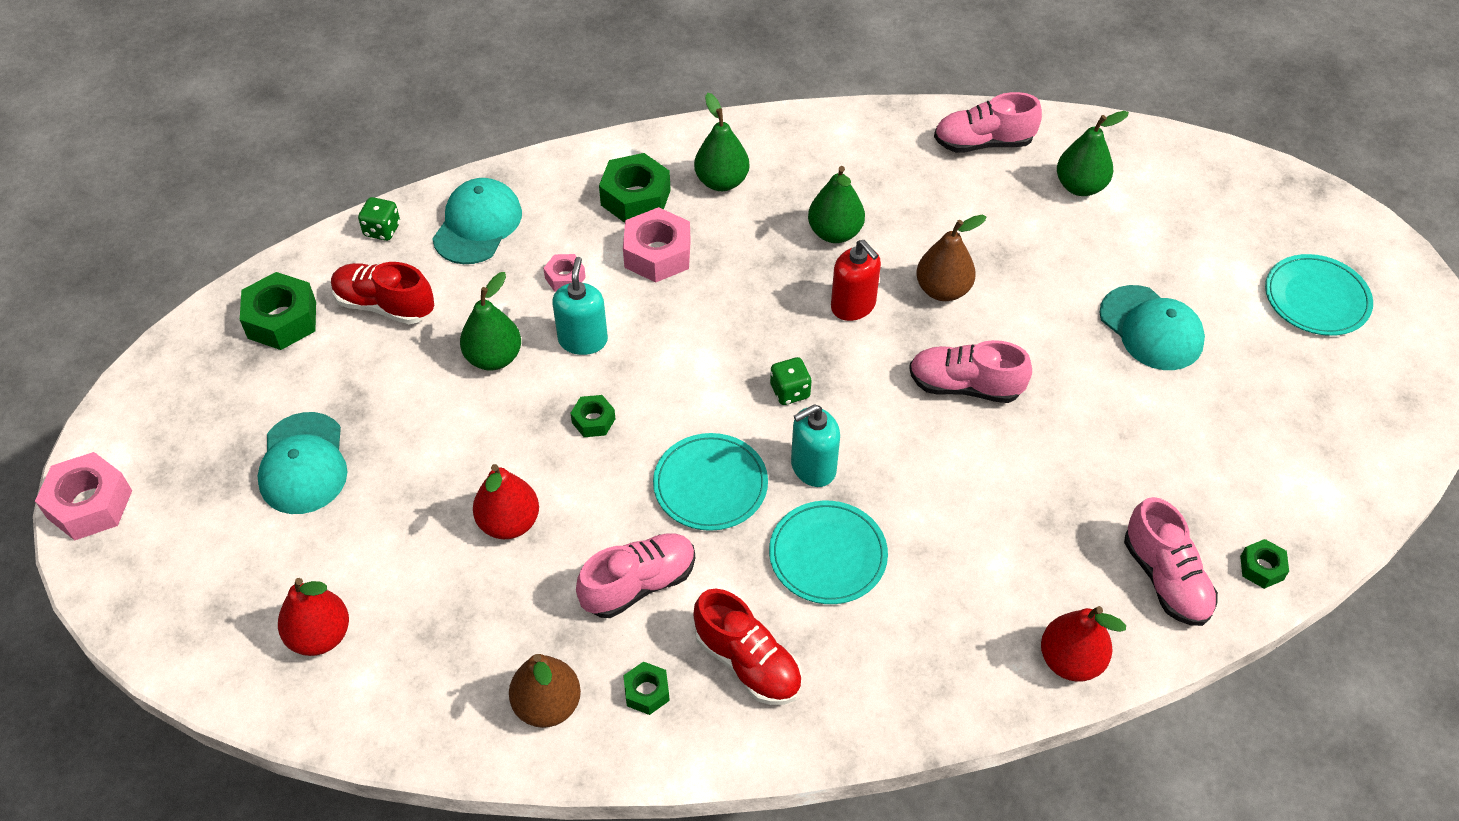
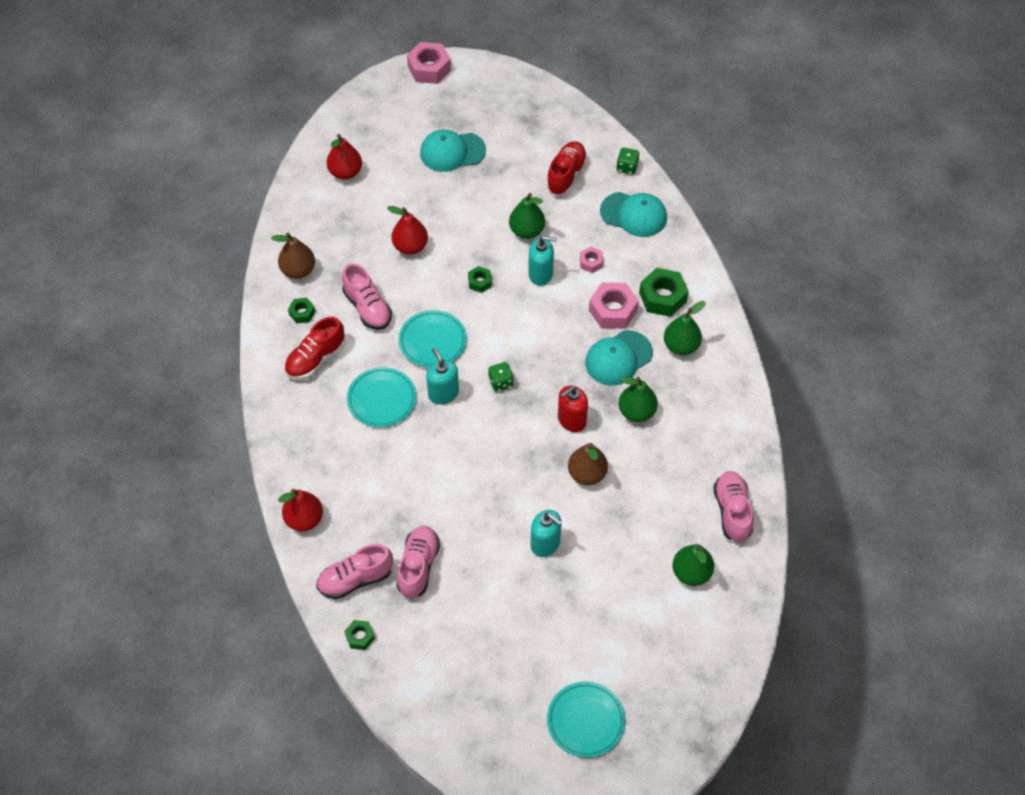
camera: 90 degrees right, 5 degrees up
green nut [240,272,316,350] -> none
pink shoe [909,340,1032,403] -> pink shoe moved to [396,526,440,598]
turquoise cap [1099,285,1205,370] -> turquoise cap moved to [585,330,653,386]
none -> turquoise soap dispenser [531,510,562,557]

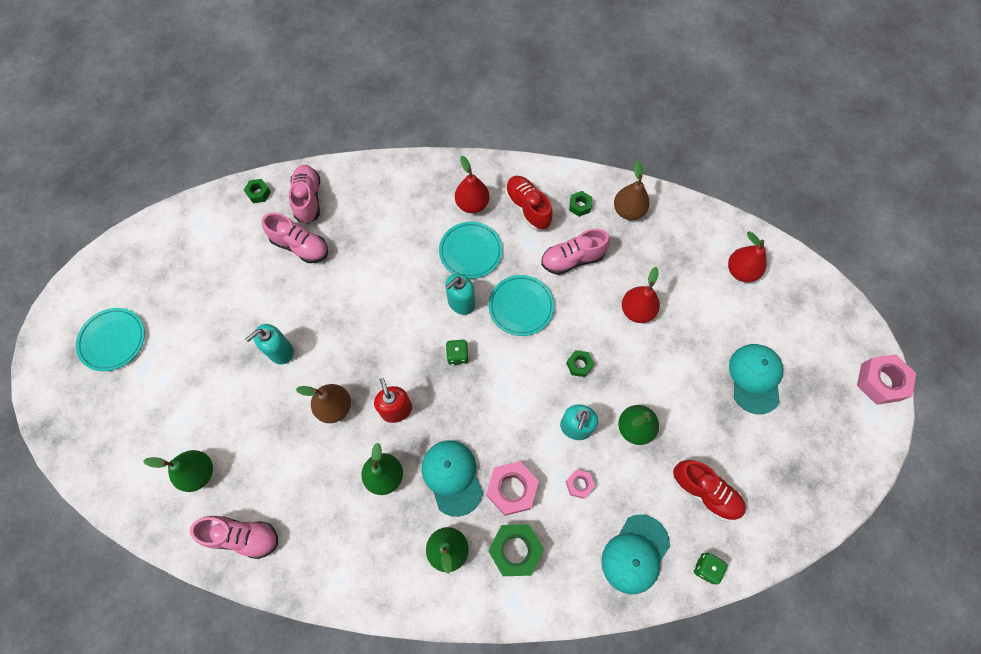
camera: 105 degrees right, 10 degrees up
red pear [278,489,323,531] -> red pear moved to [455,156,490,213]
turquoise soap dispenser [426,348,459,405] -> turquoise soap dispenser turned 150 degrees clockwise [445,274,475,315]

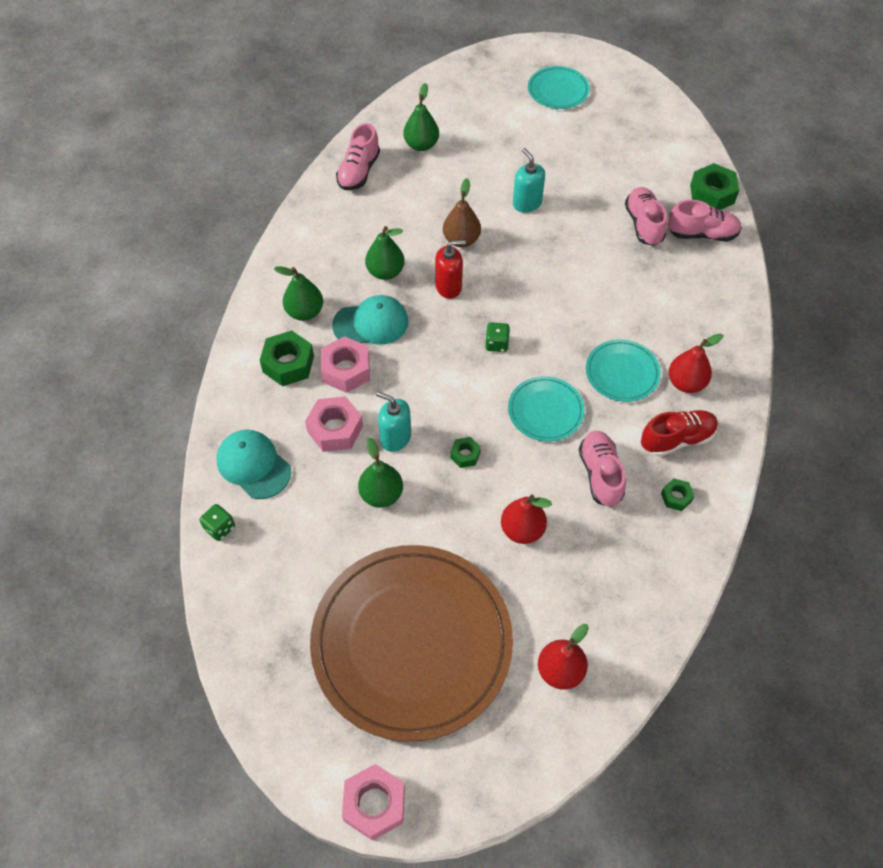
camera: 100 degrees right, 10 degrees down
green nut [244,179,271,203] -> green nut [690,163,739,210], size x1.84
pink shoe [262,213,328,263] -> pink shoe turned 135 degrees clockwise [625,187,667,246]
turquoise soap dispenser [445,274,475,315] -> none
pink nut [565,470,595,499] -> pink nut [305,396,363,452], size x1.84
brown pear [614,161,650,220] -> none
red shoe [673,460,746,522] -> none
turquoise cap [729,344,783,414] -> brown plate [310,545,513,742]

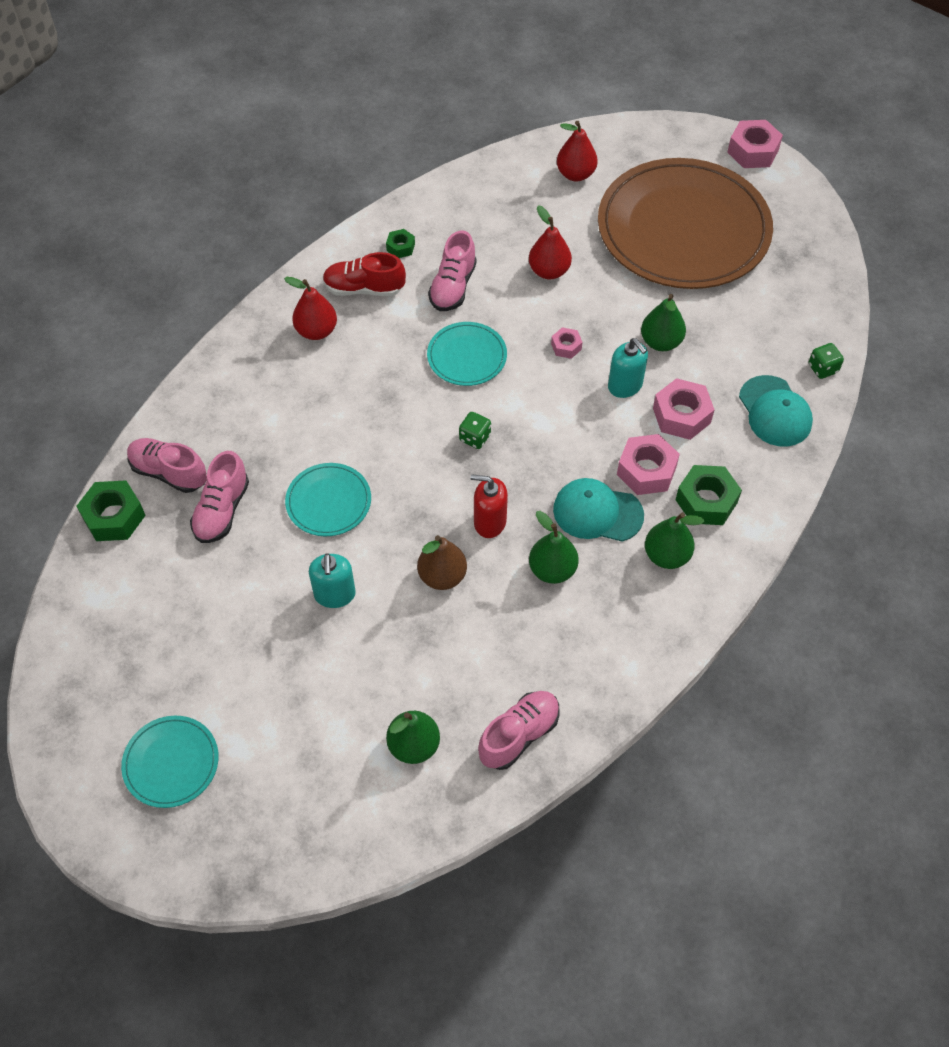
camera: 155 degrees left, 0 degrees up
green nut [450,437,481,468] -> pink nut [551,327,583,359]
turquoise plate [586,339,661,402] -> turquoise plate moved to [285,463,371,536]

